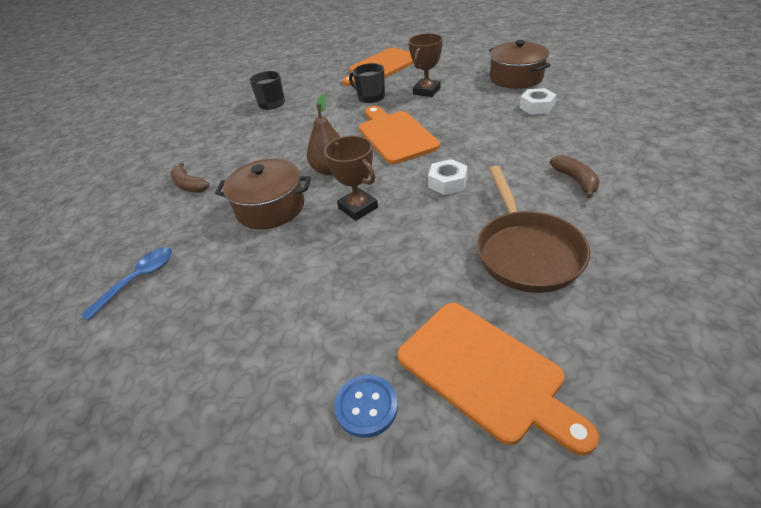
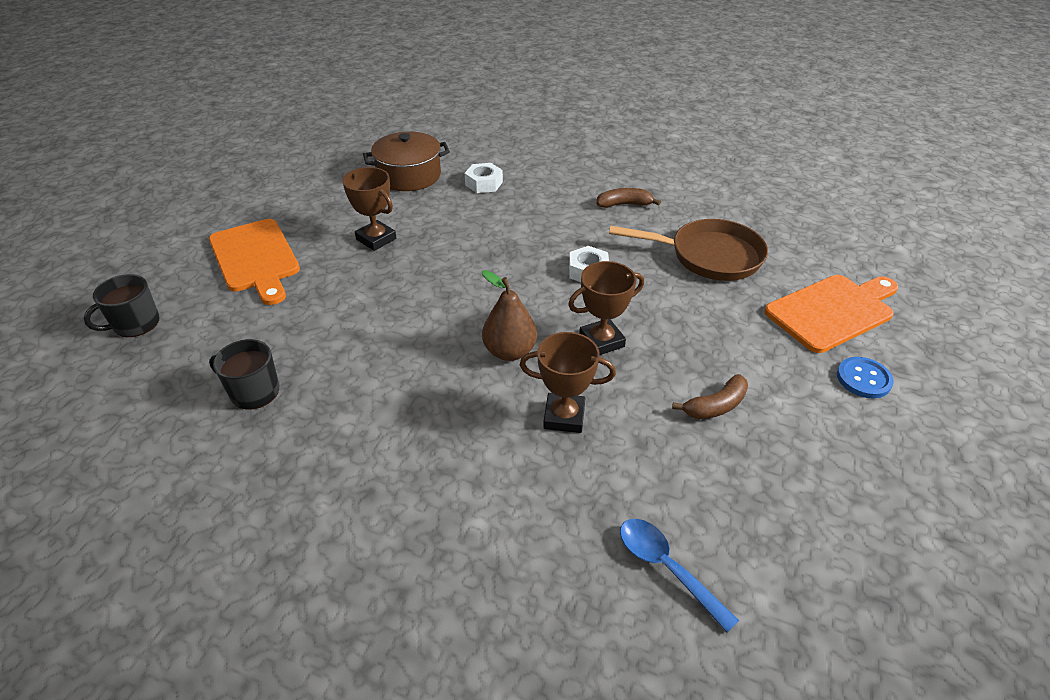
camera: 80 degrees left, 0 degrees up
brown banana [170,163,209,193] -> brown banana moved to [672,374,748,419]
brown pot [215,159,311,229] -> brown trophy [520,332,616,433]
black mug [349,63,385,103] -> black mug moved to [84,274,159,337]
orange cutting board [359,106,440,164] -> none

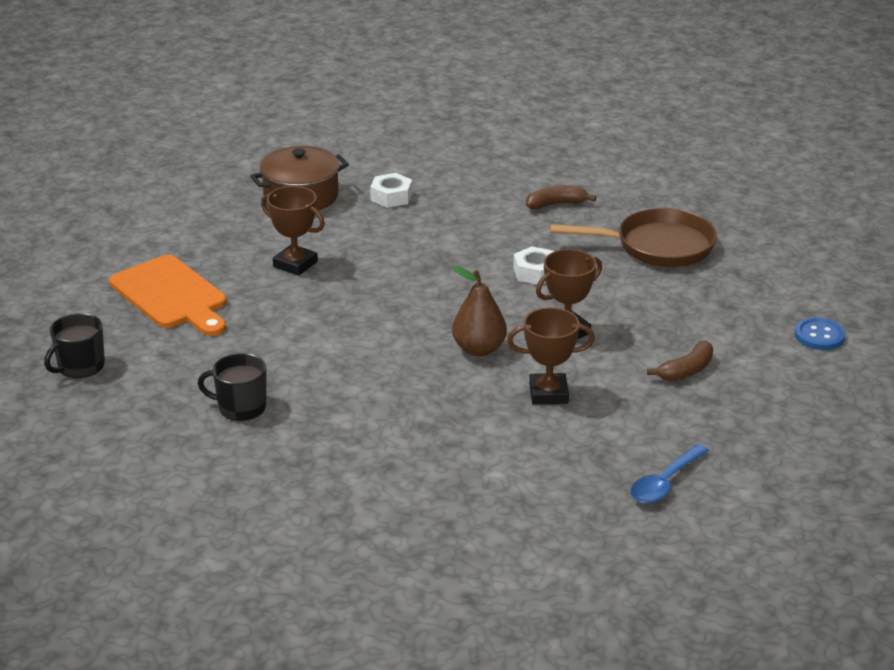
camera: 10 degrees left, 10 degrees down
blue spoon [620,519,739,633] -> blue spoon turned 90 degrees counterclockwise [630,444,709,504]
orange cutting board [764,275,898,353] -> none

